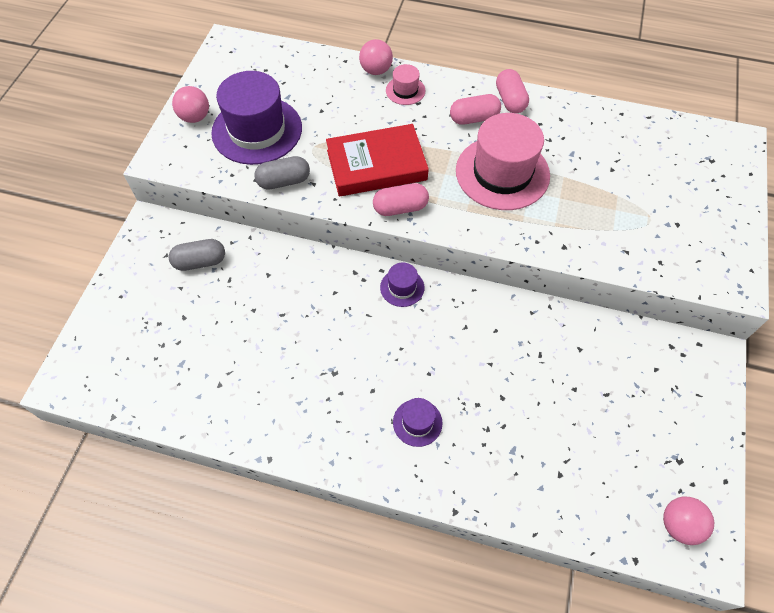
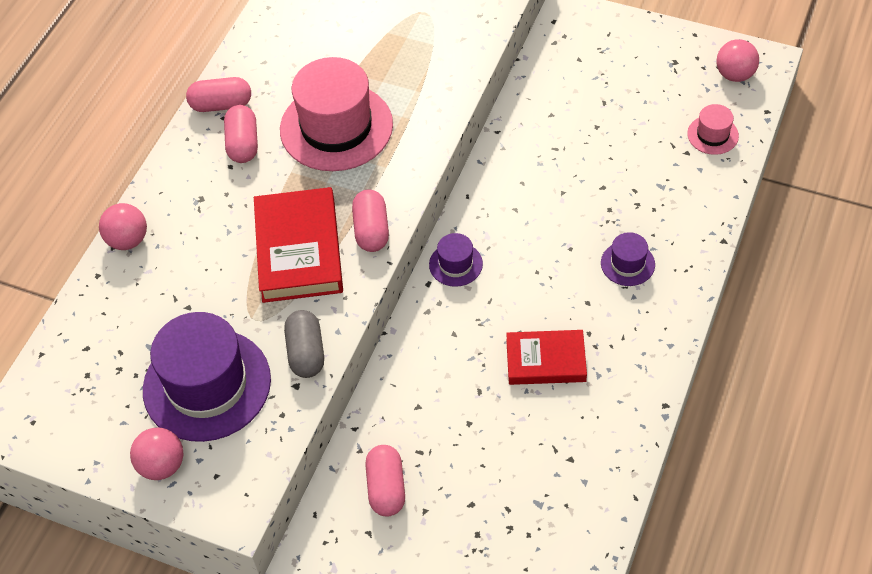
camera: 80 degrees left, 5 degrees down
grey capsule [169,239,225,271] -> pink capsule [365,445,405,516]
pink hat [386,64,426,105] -> pink hat moved to [687,104,739,155]
none -> red book [506,330,587,385]

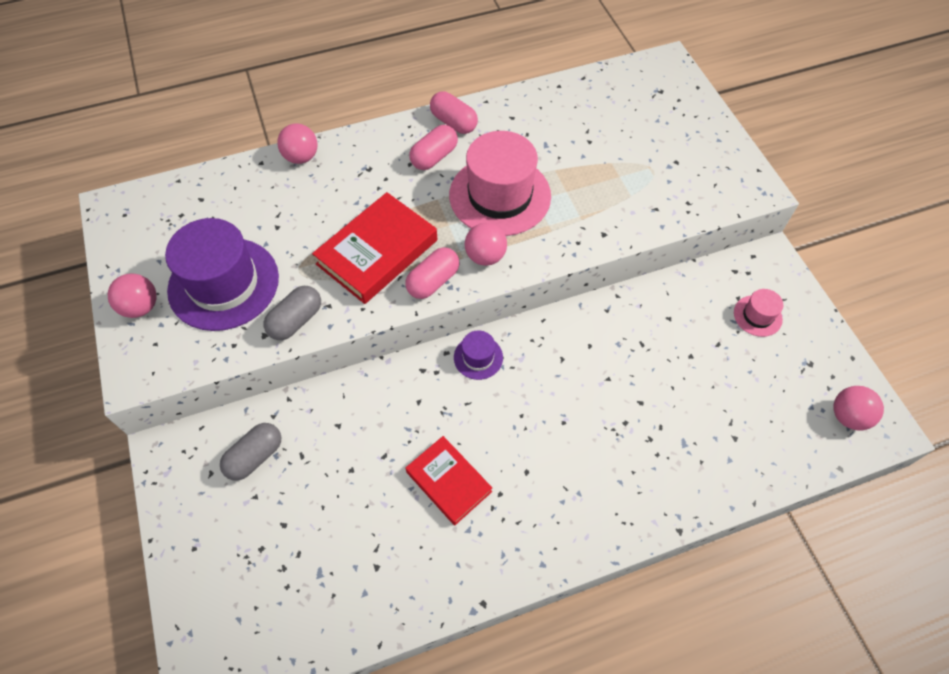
camera: 45 degrees right, 5 degrees up
pink capsule [365,445,405,516] -> grey capsule [220,423,281,480]
purple hat [601,232,655,286] -> none
pink hat [687,104,739,155] -> pink hat moved to [734,289,784,337]
none -> pink ball [465,223,507,266]

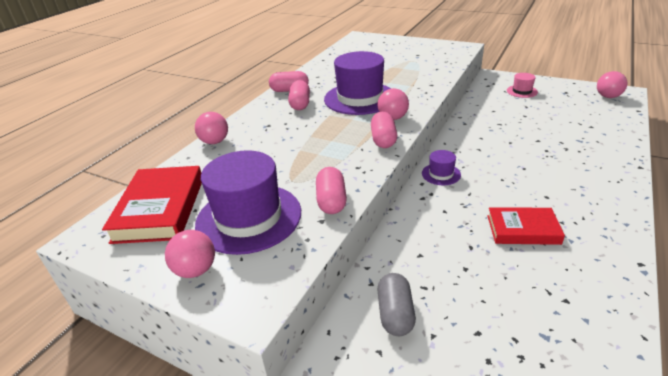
camera: 40 degrees left, 25 degrees down
grey capsule [264,286,321,340] -> pink capsule [316,167,347,214]
red book [312,192,438,304] -> red book moved to [102,166,202,244]
pink hat [449,131,551,236] -> purple hat [324,51,391,115]

